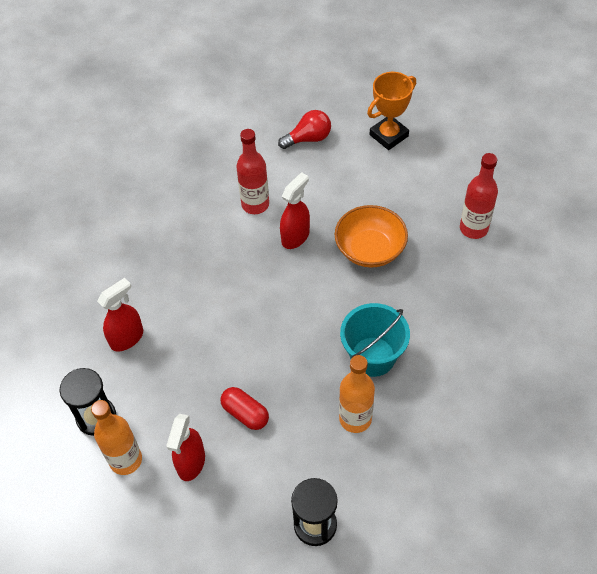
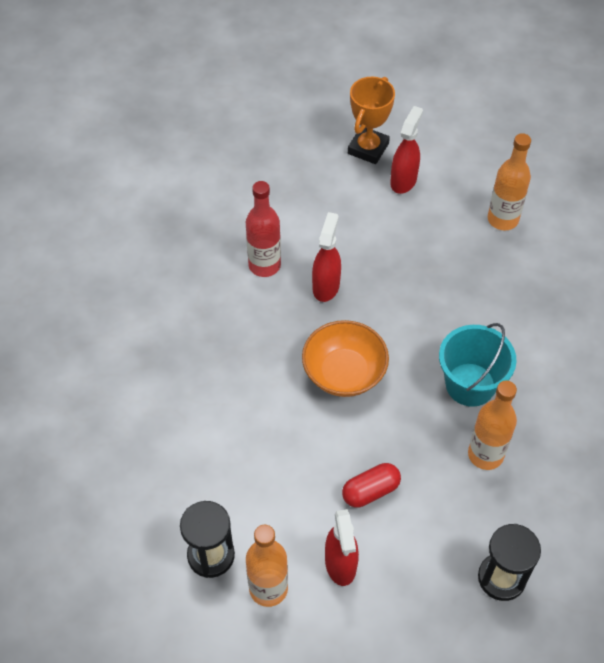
camera: 25 degrees left, 0 degrees up
red spray bottle [97,278,143,351] -> red spray bottle moved to [390,106,423,194]
red capsule [220,387,269,430] -> red capsule turned 45 degrees counterclockwise [342,463,401,507]
red light bulb [278,110,331,149] -> none
orange bowl [335,205,408,267] -> orange bowl moved to [302,320,389,397]
red bottle [460,153,498,239] -> orange bottle [488,133,531,230]

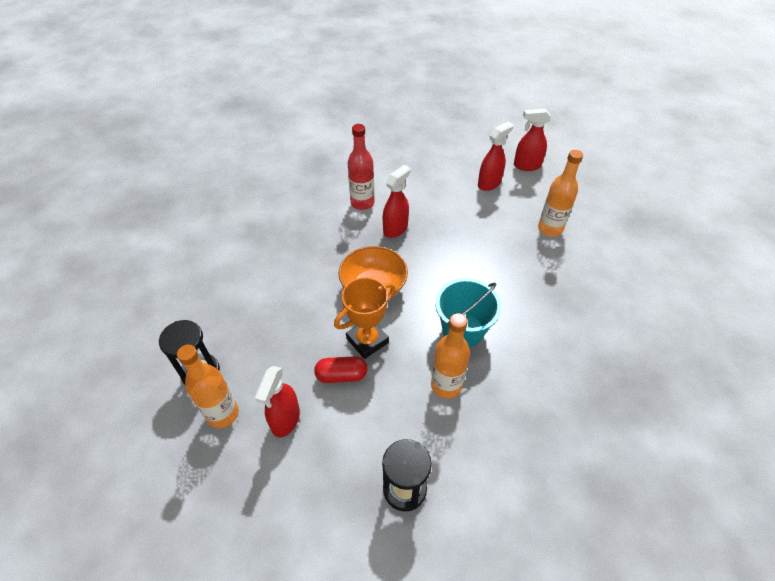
camera: 25 degrees right, 5 degrees down
orange trophy [348,77,395,164] -> orange trophy moved to [334,277,396,359]
none -> red spray bottle [514,108,551,171]

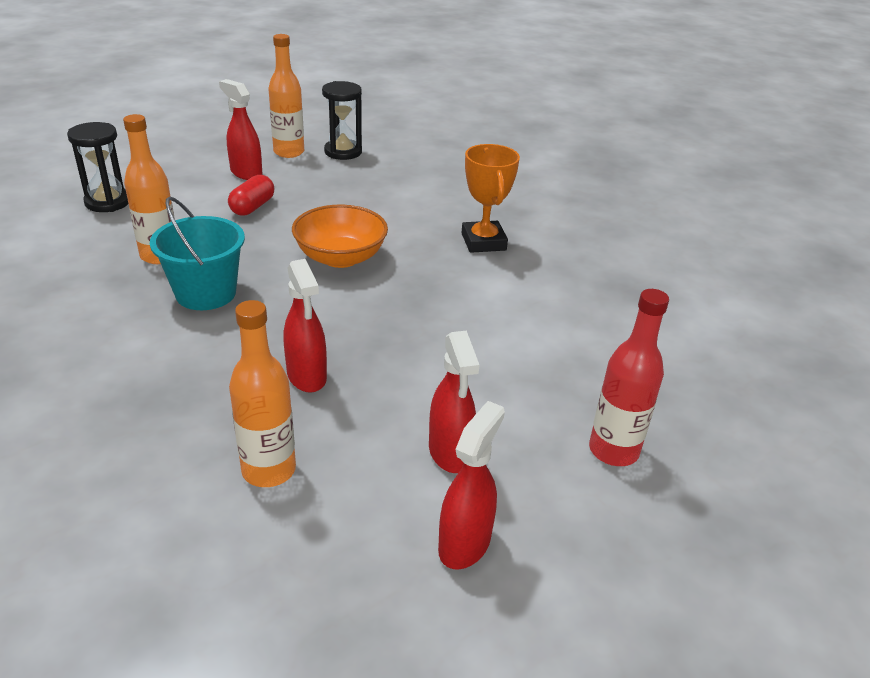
camera: 115 degrees right, 15 degrees down
orange trophy [334,277,396,359] -> orange trophy moved to [462,144,520,253]
red bottle [348,124,374,210] -> red bottle moved to [589,289,669,466]
red spray bottle [383,165,411,238] -> red spray bottle moved to [284,259,327,393]

